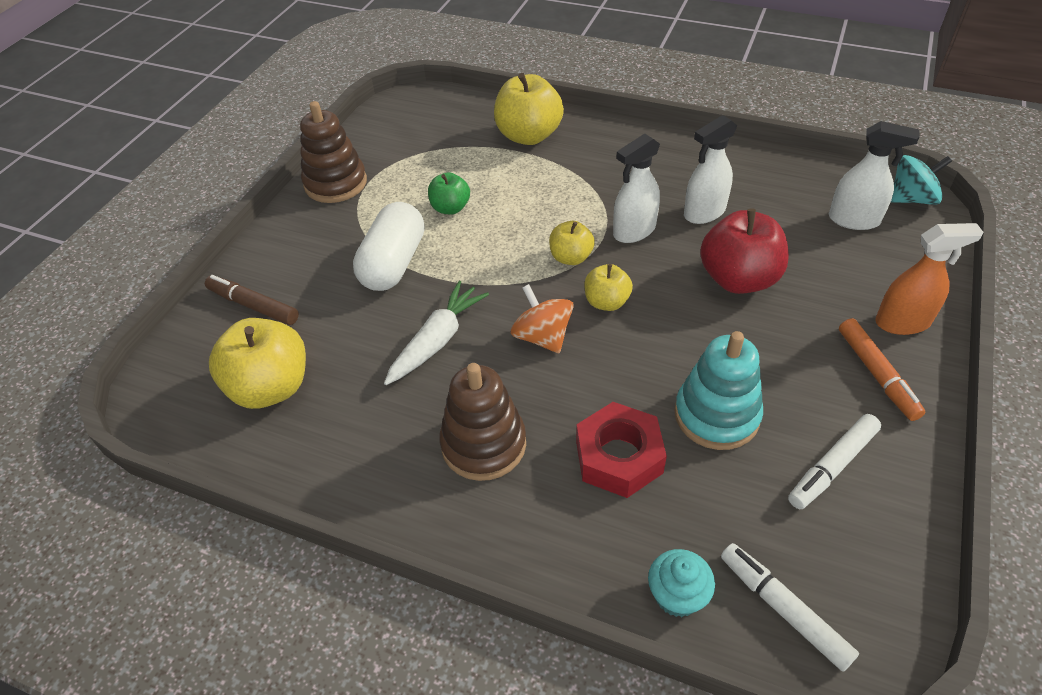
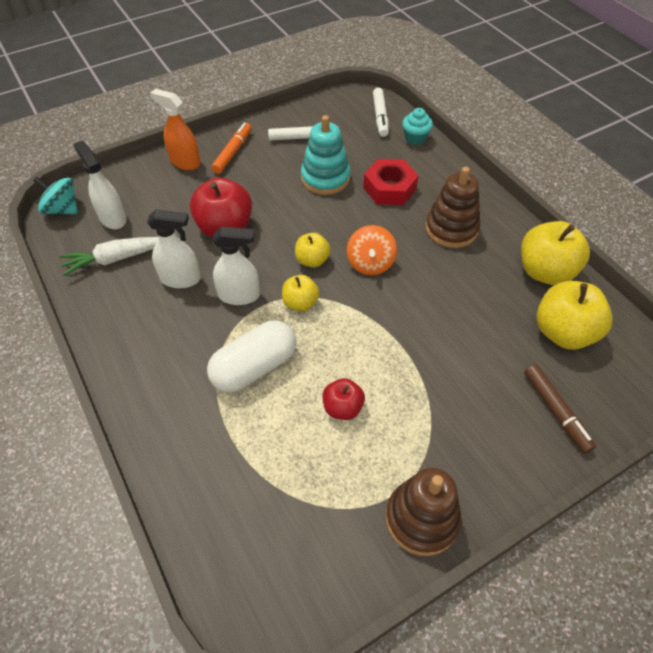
camera: 145 degrees left, 5 degrees up
white capsule [353,202,425,291] -> white capsule moved to [207,320,296,392]
white carrot [384,281,489,385] -> white carrot moved to [59,237,158,276]
green apple [428,172,470,214] -> red apple [323,378,365,420]
yellow apple [494,73,564,145] -> yellow apple moved to [521,221,590,285]

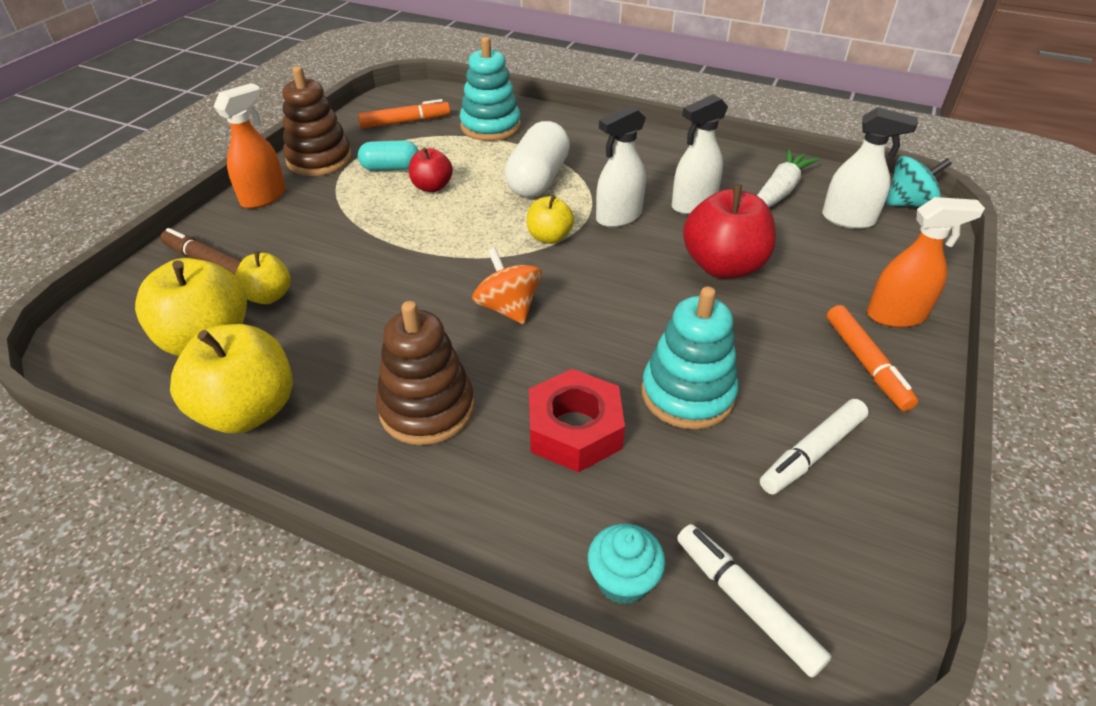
camera: 145 degrees right, 10 degrees down
yellow apple [295,233,331,268] -> yellow apple moved to [235,251,291,304]
none -> orange spray bottle [213,83,286,209]
none -> orange marker [358,99,450,128]
none -> turquoise capsule [358,140,419,171]
none -> turquoise stacking toy [460,37,521,141]

